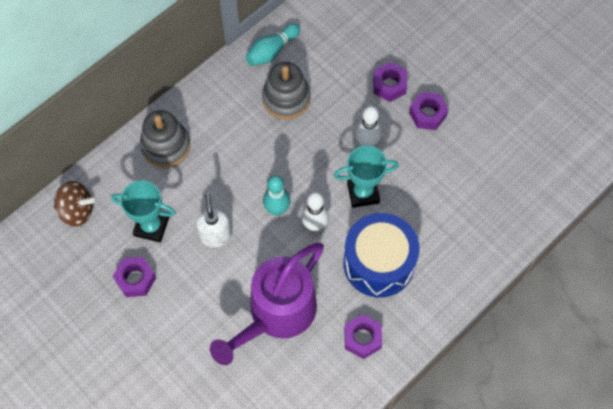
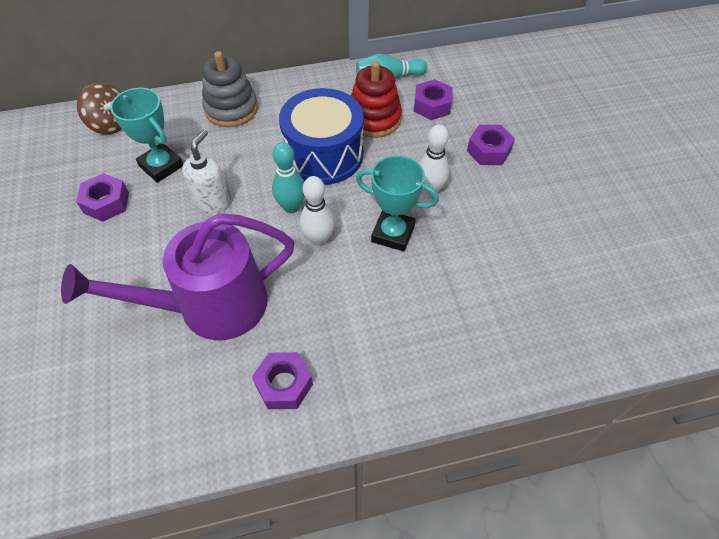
camera: 30 degrees right, 10 degrees down
grey stacking toy [262,62,311,119] -> red stacking toy [351,61,402,138]
blue drum [343,213,420,297] -> blue drum moved to [279,88,364,185]
purple nut [409,92,449,130] -> purple nut moved to [414,79,453,120]

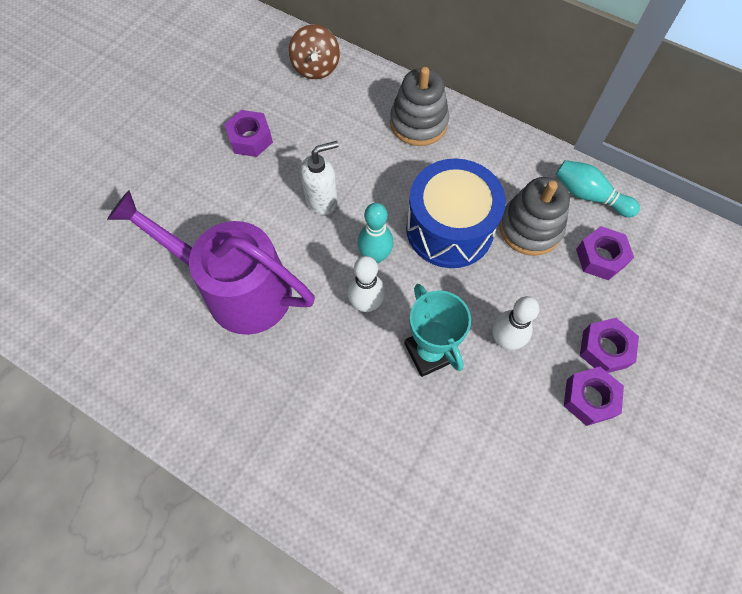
camera: 45 degrees right, 10 degrees up
turquoise trophy [110,88,183,183] -> none
purple nut [252,352,313,409] -> purple nut moved to [564,367,624,426]
red stacking toy [351,61,402,138] -> grey stacking toy [499,177,570,256]

